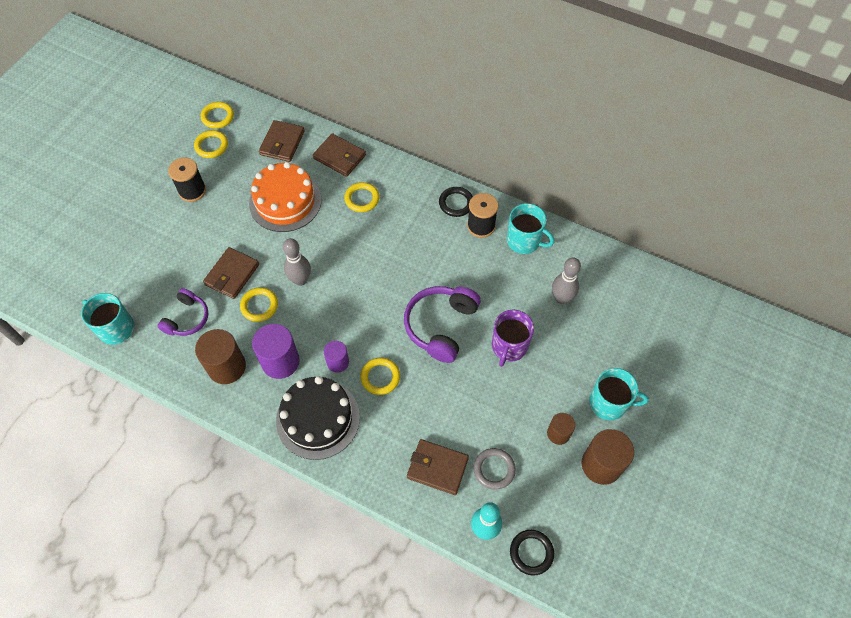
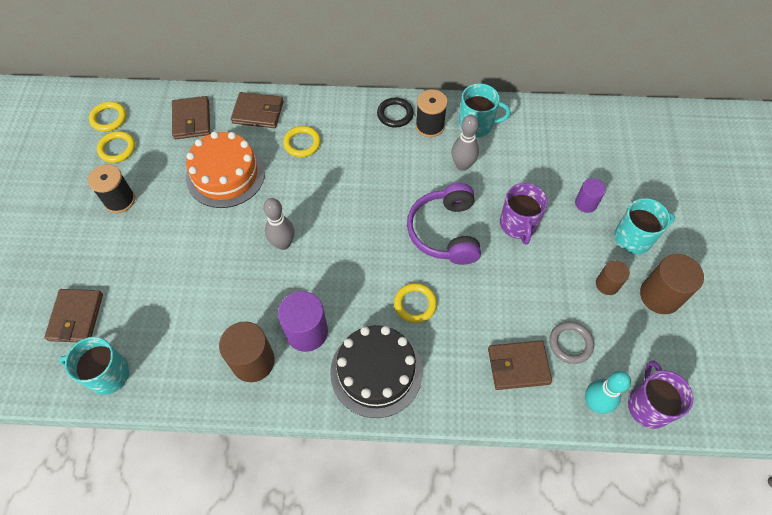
camera: 25 degrees left, 0 degrees up
purple headphones [157,288,209,336] -> none
brown wallet [203,247,259,299] -> brown wallet moved to [44,289,103,342]
yellow ring [240,287,278,322] -> none
purple cylinder [324,341,349,373] -> purple cylinder moved to [575,178,606,213]
black ring [510,530,554,575] -> purple mug [628,360,693,429]
grey bowling pin [552,257,581,304] -> grey bowling pin moved to [451,115,479,171]

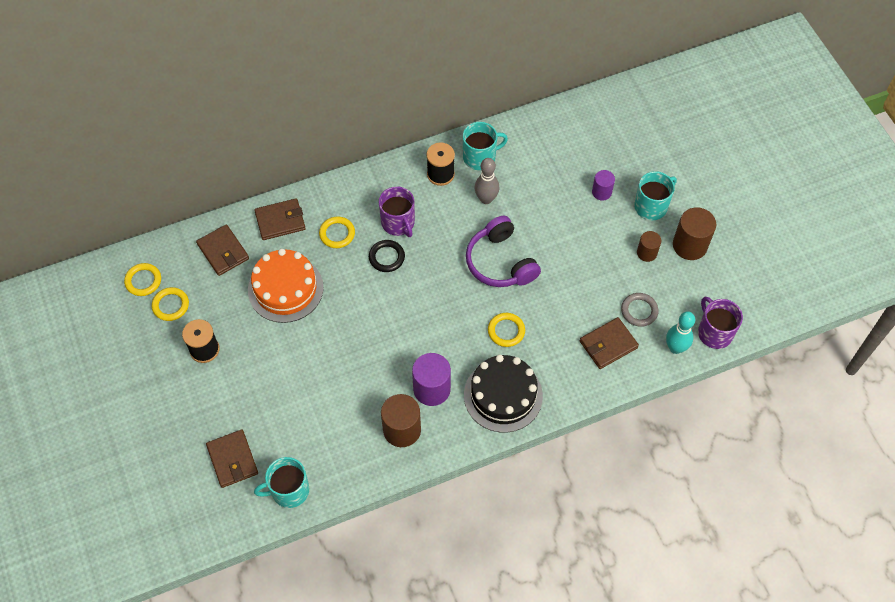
camera: 25 degrees left, 0 degrees up
grey bowling pin [263,198,295,250] -> none
black ring [377,98,414,128] -> black ring moved to [369,240,405,272]
purple mug [500,183,548,244] -> purple mug moved to [379,186,415,237]

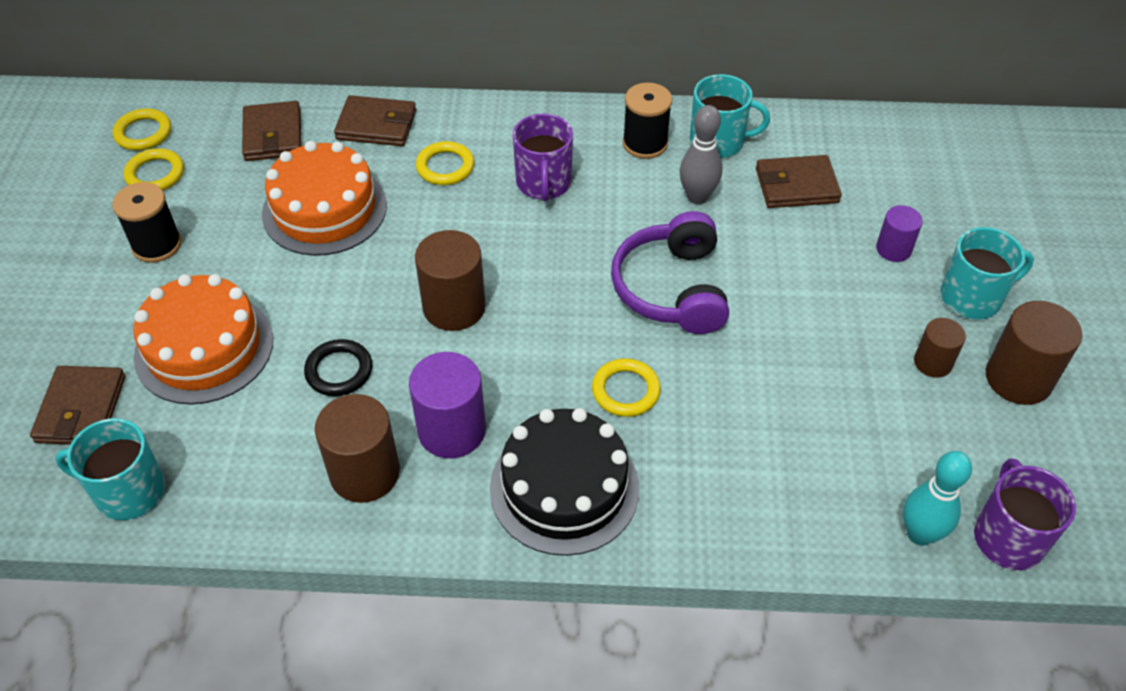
camera: 25 degrees right, 10 degrees down
black ring [369,240,405,272] -> black ring moved to [304,339,372,396]
brown wallet [580,317,639,369] -> brown wallet moved to [756,155,842,208]
grey ring [621,293,659,327] -> none
none -> orange cake [133,274,273,404]
none -> brown cylinder [415,230,486,331]

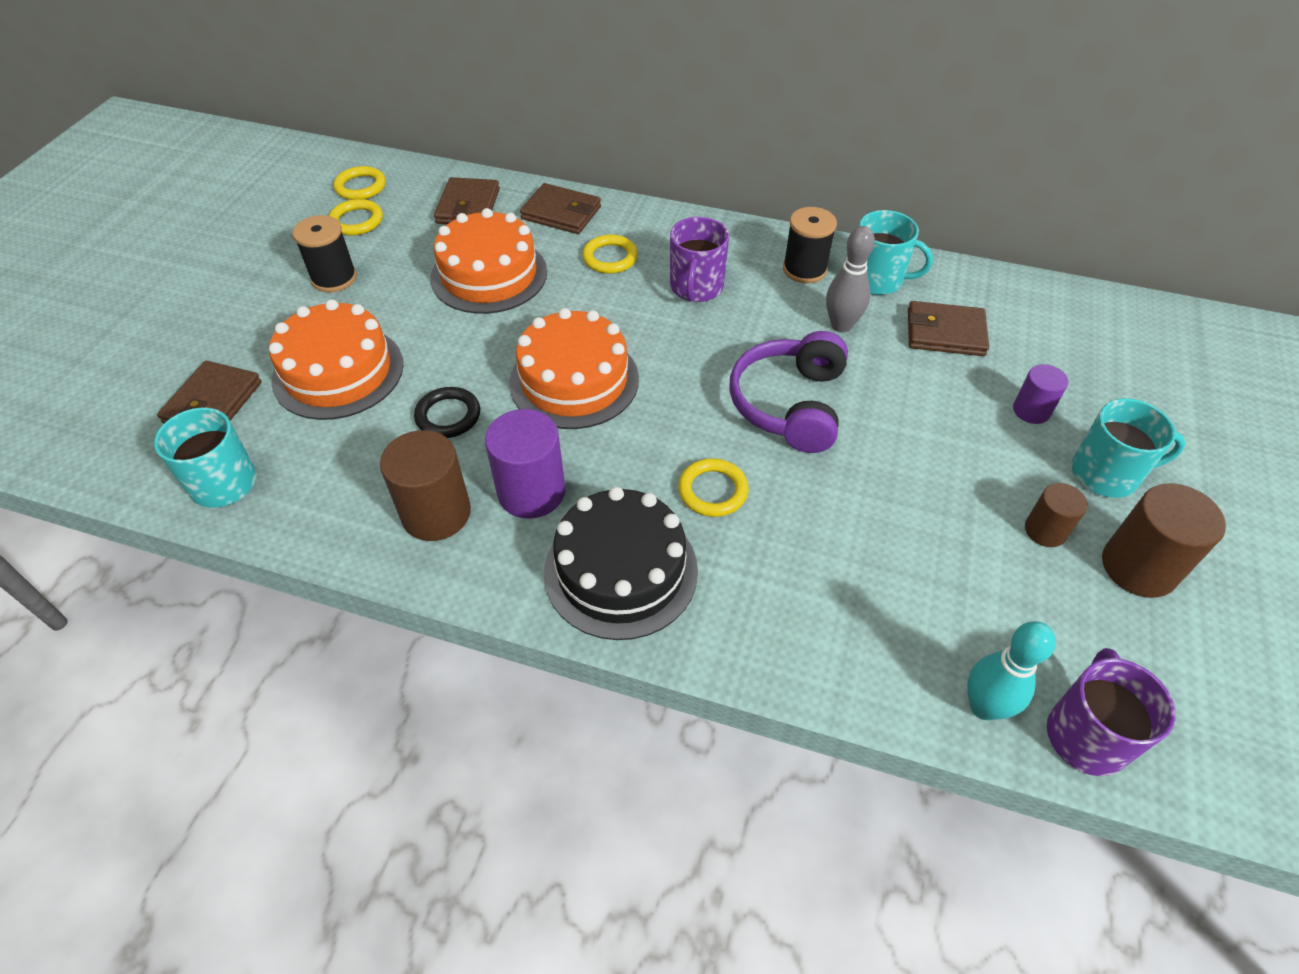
camera: 15 degrees right, 0 degrees up
brown cylinder [415,230,486,331] -> orange cake [509,308,639,429]

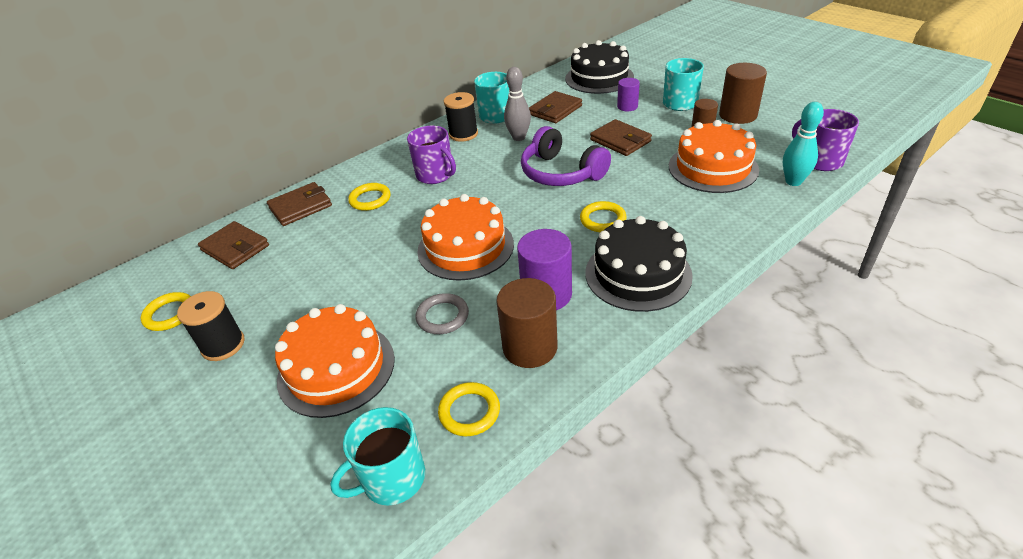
camera: 55 degrees left, 10 degrees down
brown wallet [157,361,262,423] -> brown wallet moved to [590,119,652,156]
yellow ring [333,166,386,200] -> yellow ring moved to [438,382,500,436]
black ring [414,387,480,438] -> grey ring [416,293,469,334]
orange cake [431,208,547,314] -> orange cake moved to [669,120,759,193]
none -> black cake [565,40,634,94]

